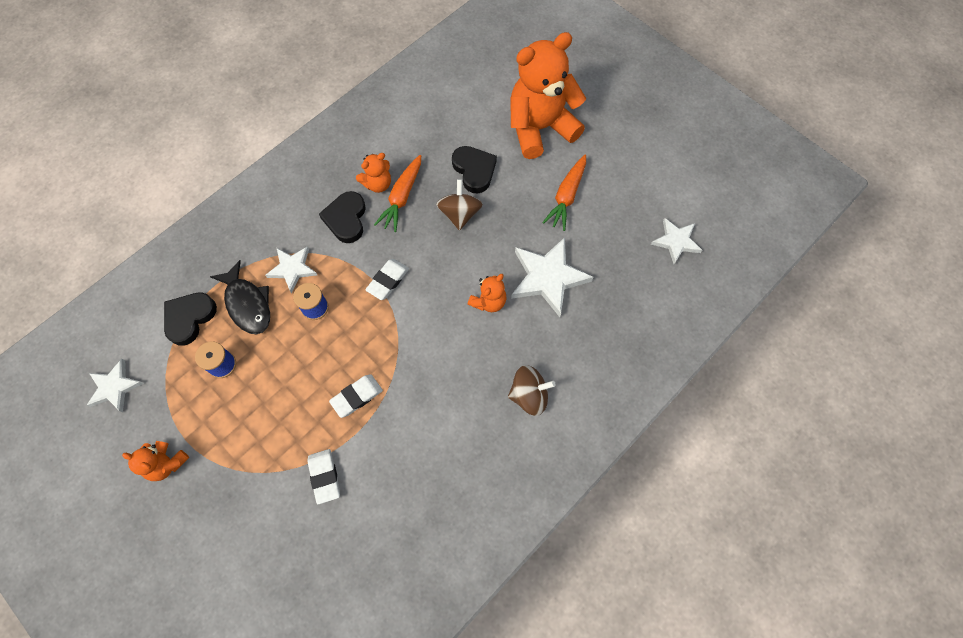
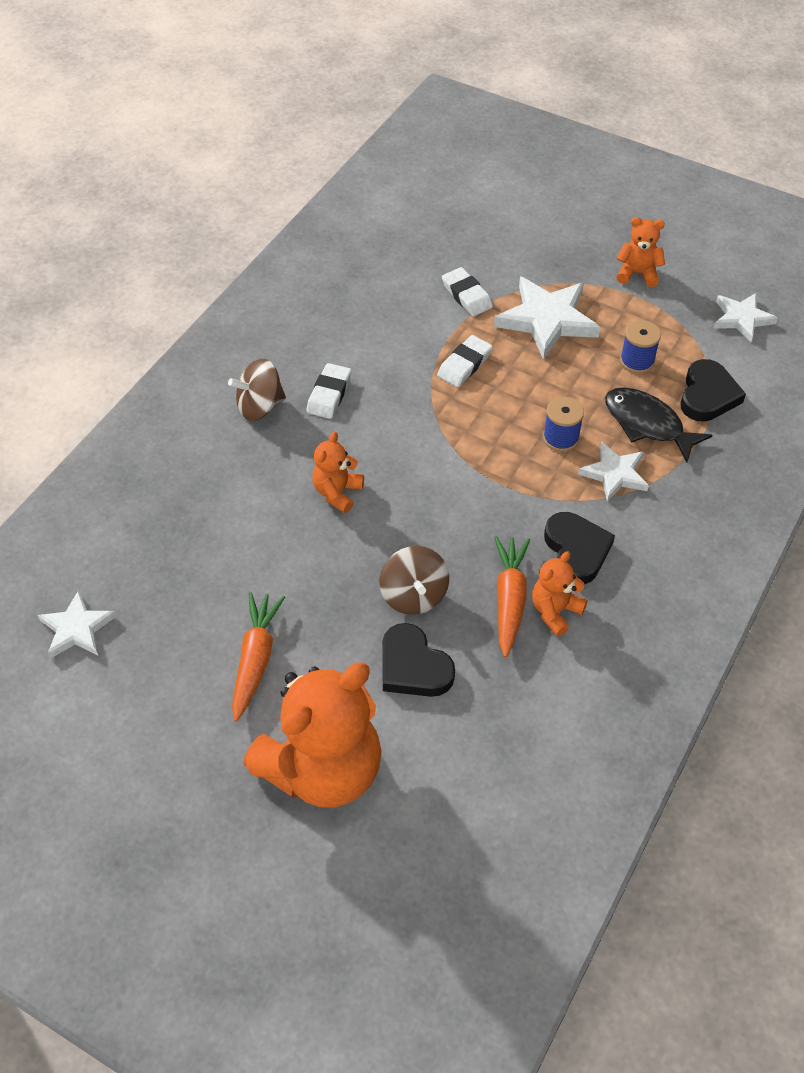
camera: 165 degrees right, 15 degrees down
white eraser [365,259,409,300] -> white eraser moved to [306,363,351,419]
white star [511,237,594,317] -> white star moved to [494,277,601,360]

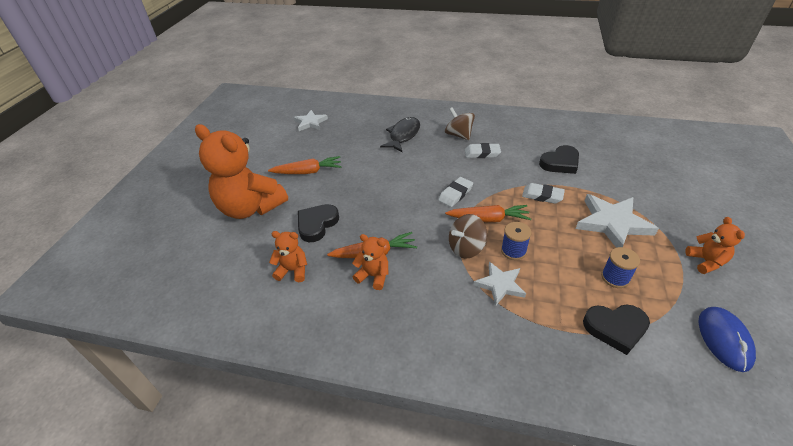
camera: 75 degrees right, 10 degrees down
orange teddy bear [312,431,364,513] -> orange teddy bear moved to [269,231,307,282]
brown spinning top [379,546,449,615] -> brown spinning top moved to [449,214,487,259]
white eraser [442,267,493,316] -> white eraser moved to [438,177,473,207]
black heart [544,512,615,584] -> black heart moved to [539,145,579,174]
black fish [605,387,712,463] -> black fish moved to [380,117,420,152]
white star [713,293,778,343] -> blue mouse [698,307,756,372]
none -> orange carrot [445,205,531,222]

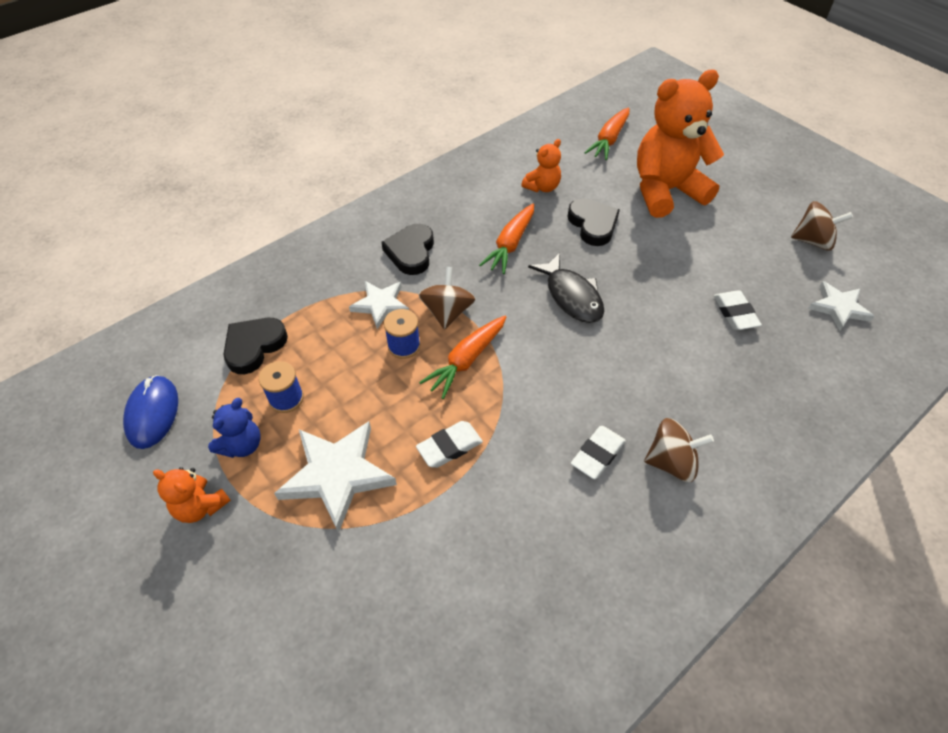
camera: 125 degrees right, 10 degrees up
orange carrot [268,156,342,174] -> orange carrot moved to [584,107,629,160]
orange teddy bear [352,234,388,290] -> none
black fish [380,117,420,152] -> black fish moved to [528,253,604,323]
white eraser [438,177,473,207] -> white eraser moved to [714,290,762,330]
black heart [539,145,579,174] -> black heart moved to [381,224,434,275]
blue mouse [698,307,756,372] -> blue mouse turned 45 degrees clockwise [123,375,178,449]
none -> blue teddy bear [208,398,261,458]
none -> brown spinning top [791,201,853,251]

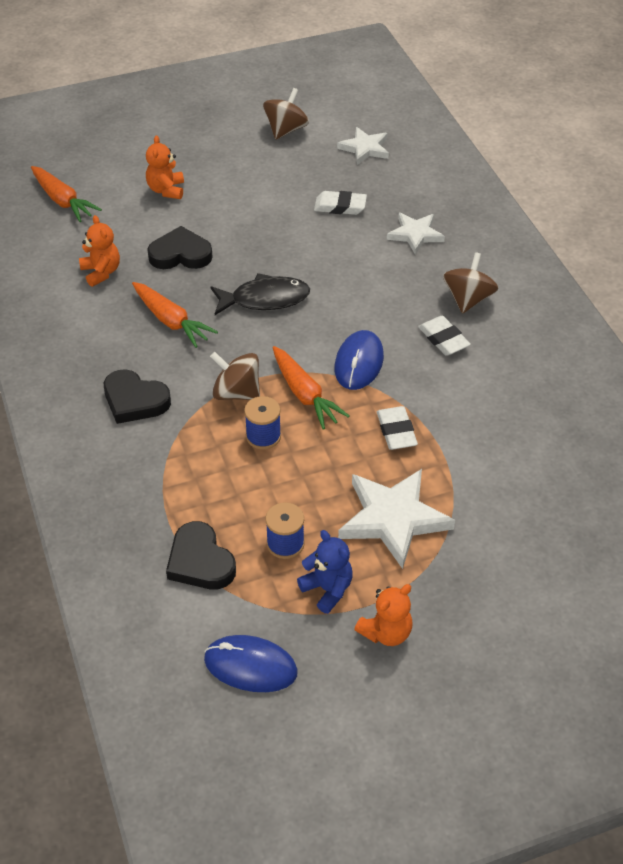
camera: 70 degrees left, 5 degrees down
white star [349,281,409,329] -> white star moved to [387,213,445,254]
orange teddy bear [637,70,724,218] -> orange teddy bear [146,136,184,199], size x0.45
none -> blue mouse [334,330,384,390]

